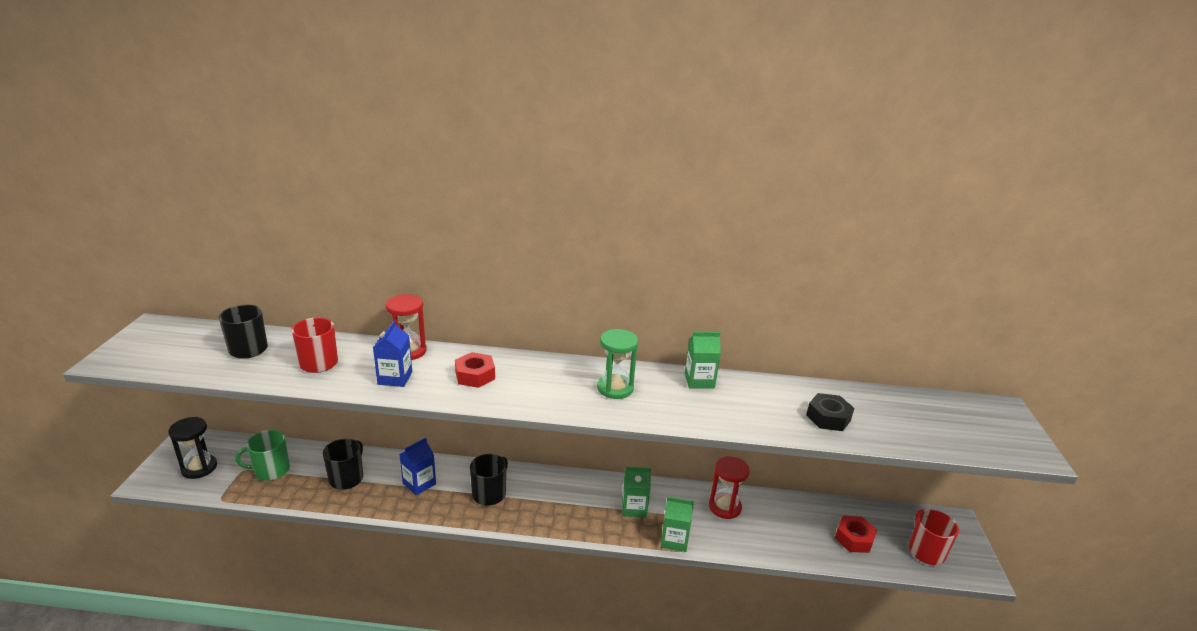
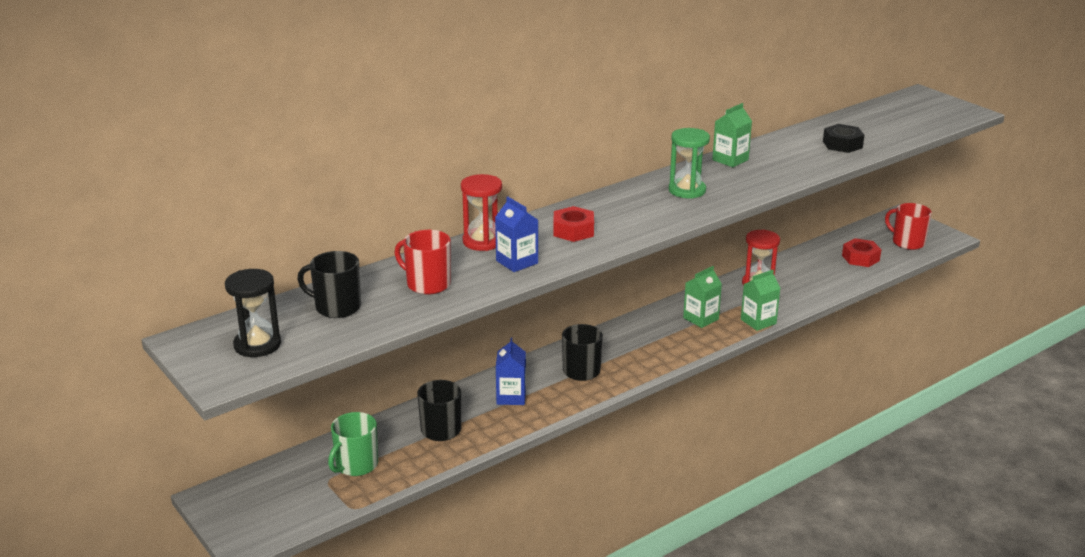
camera: 40 degrees left, 0 degrees up
black hourglass [168,417,217,479] -> black hourglass moved to [225,269,281,357]

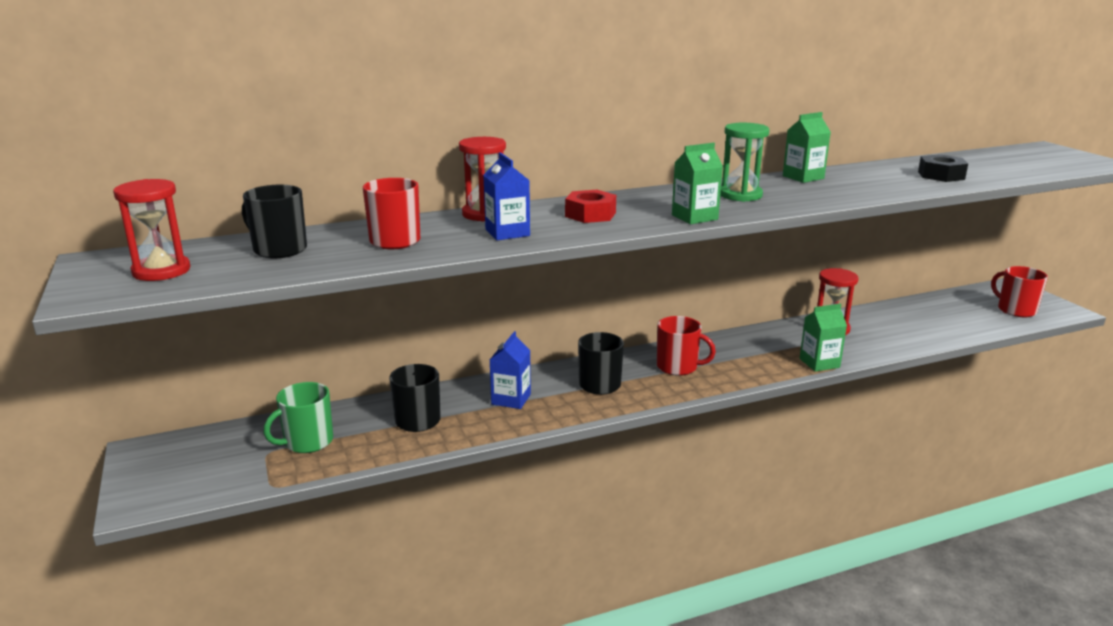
camera: 15 degrees right, 5 degrees down
black hourglass [225,269,281,357] -> red hourglass [113,179,190,281]
green carton [683,266,722,328] -> green carton moved to [672,143,723,224]
red nut [842,238,881,267] -> none
none -> red mug [657,316,716,376]

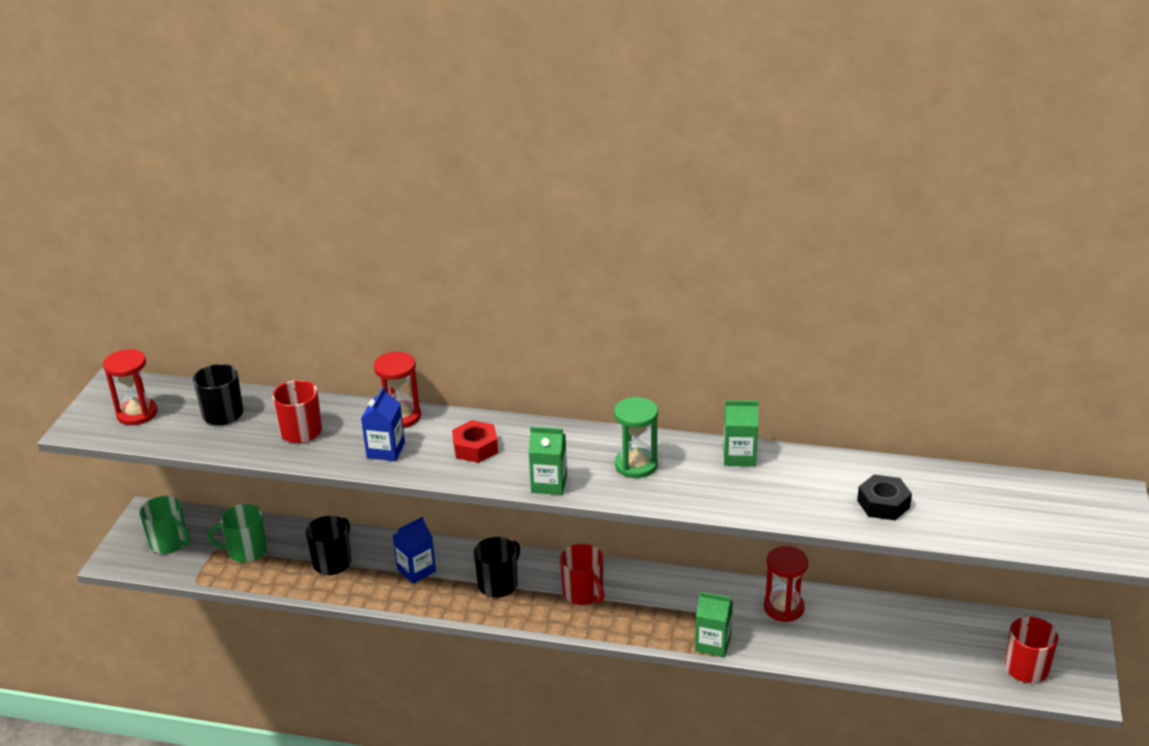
camera: 35 degrees right, 10 degrees up
none -> green mug [139,496,191,554]

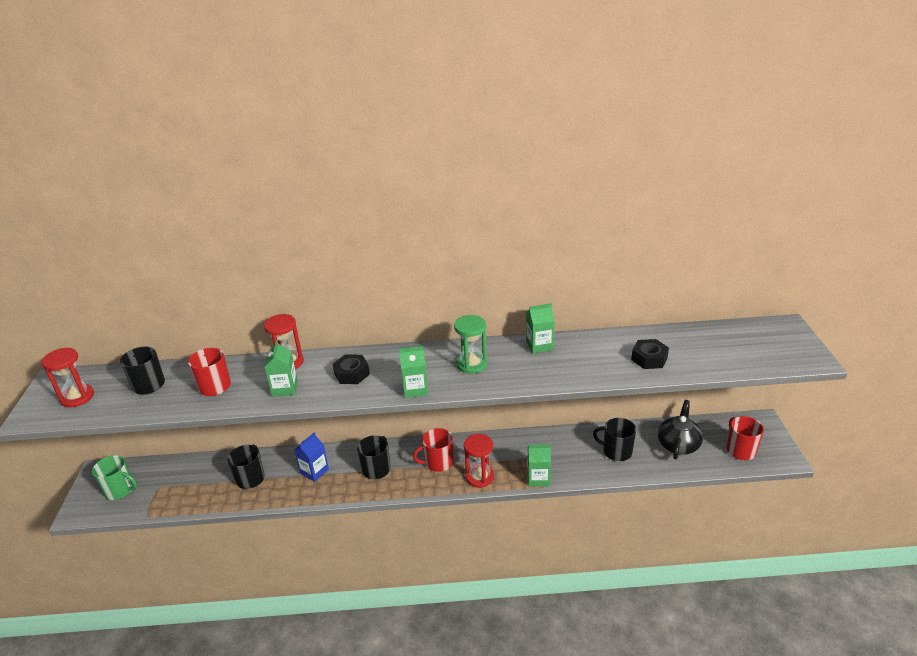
camera: 15 degrees left, 0 degrees up
green mug [208,504,267,562] -> none
blue carton [361,387,405,461] -> green carton [264,340,298,397]
red nut [452,420,498,463] -> black nut [333,355,370,384]
red mug [560,544,604,605] -> red mug turned 120 degrees clockwise [413,428,454,472]
red hourglass [764,546,808,622] -> red hourglass moved to [464,434,494,488]
none -> black mug [593,418,636,461]
none -> black teapot [658,400,703,459]

